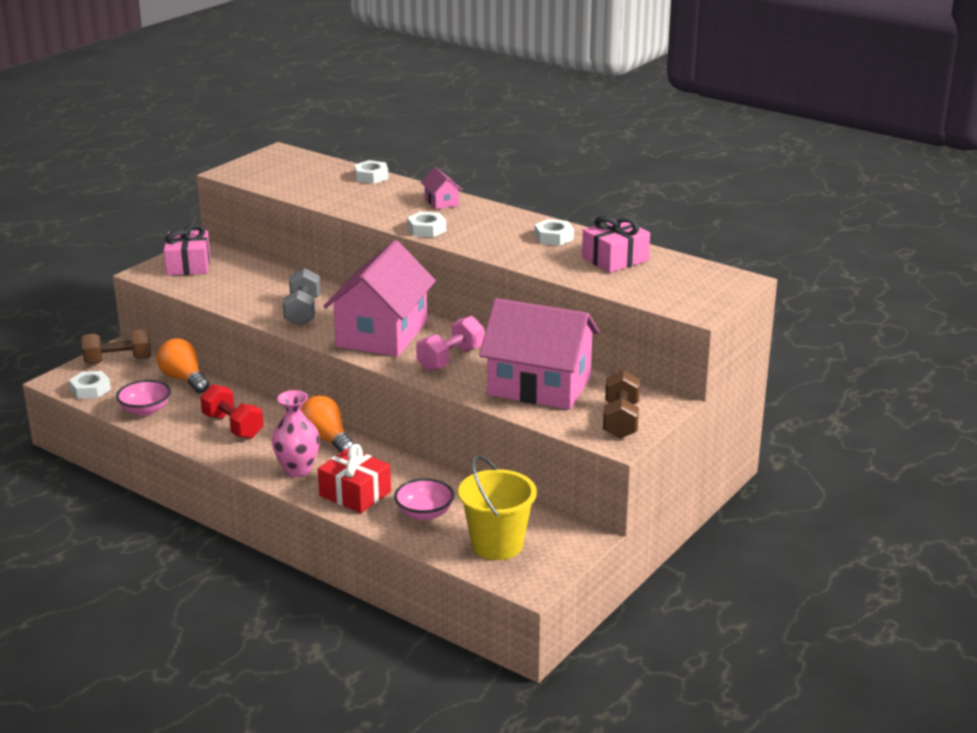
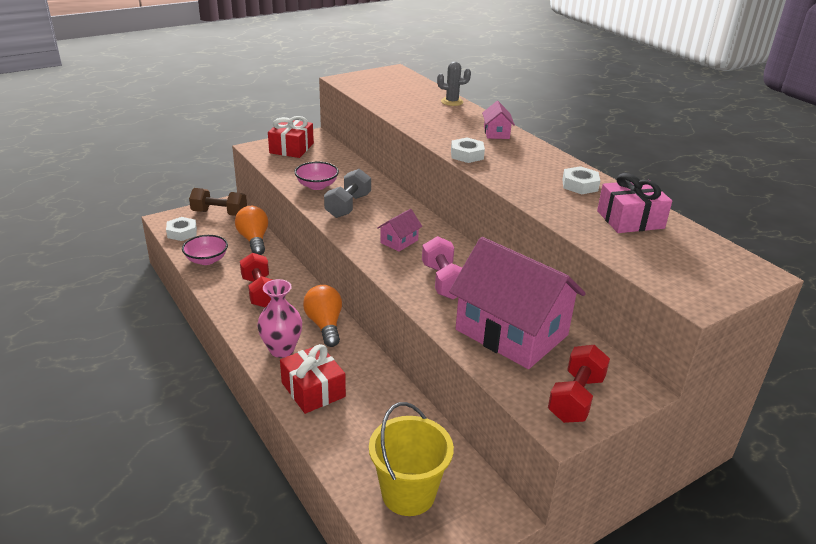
camera: 20 degrees right, 5 degrees up
pink gift [164,224,210,276] -> red gift [268,116,314,158]
pink house [324,240,436,357] -> pink house [377,209,422,252], size x0.40
white nut [354,160,389,184] -> grey cactus [437,61,471,106]
pink bowl [394,478,454,520] -> pink bowl moved to [294,162,339,190]
pink dumbbell [416,316,484,371] -> pink dumbbell turned 75 degrees counterclockwise [422,236,462,300]
brown dumbbell [603,370,640,439] -> red dumbbell [548,345,610,423]

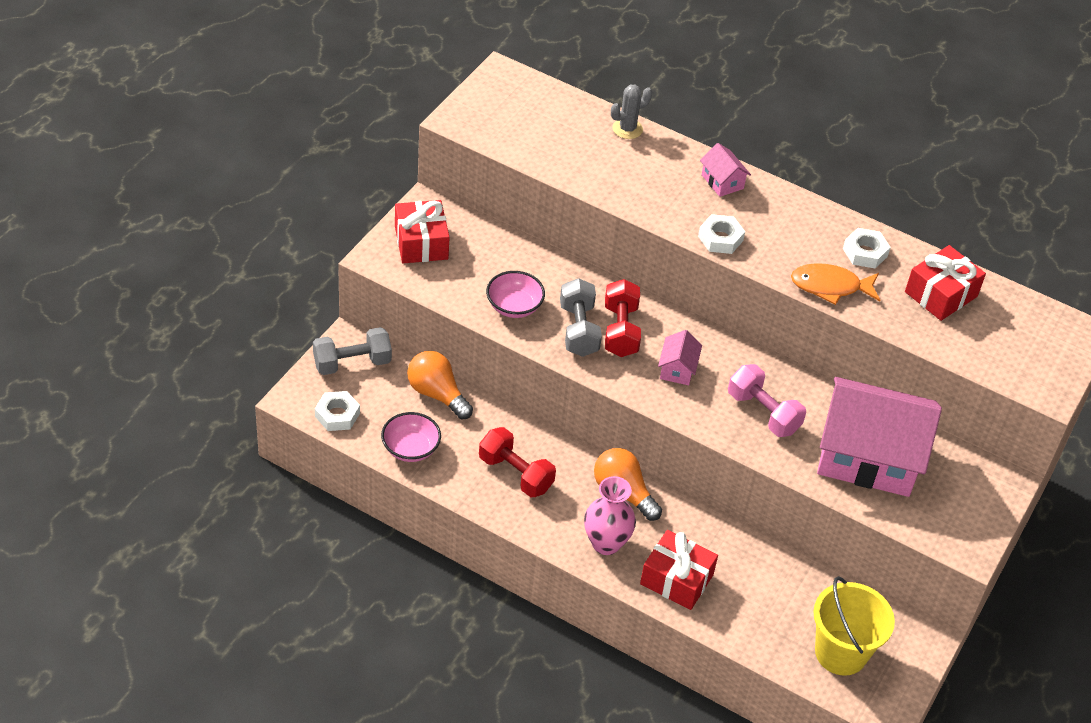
camera: 30 degrees left, 15 degrees up
brown dumbbell [189,188,247,216] -> grey dumbbell [313,327,392,375]
red dumbbell [548,345,610,423] -> red dumbbell moved to [605,279,641,357]
pink gift [597,173,672,233] -> red gift [905,245,986,321]
none -> orange fish [791,263,880,305]

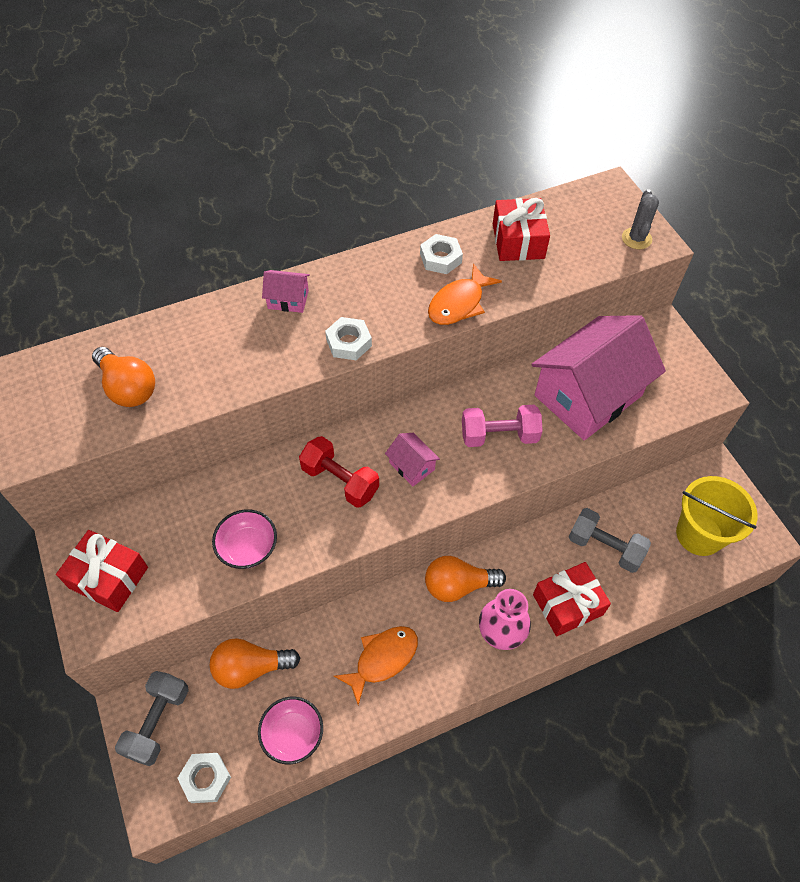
camera: 50 degrees left, 10 degrees up
red dumbbell [479,427,556,497] -> orange fish [334,626,418,705]
grey dumbbell [560,278,602,357] -> grey dumbbell moved to [569,508,651,573]
grey cactus [611,85,652,139] -> grey cactus moved to [622,189,659,249]
none -> orange light bulb [92,347,155,407]

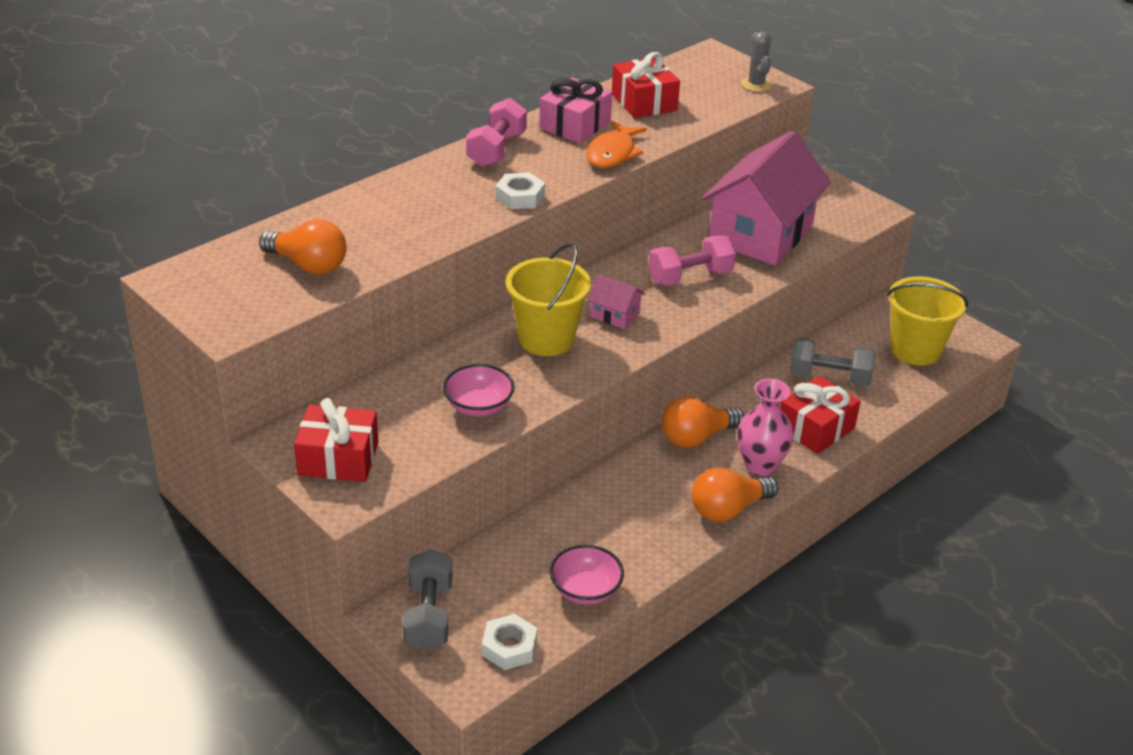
camera: 20 degrees left, 20 degrees down
orange light bulb [210,638,300,689] -> orange light bulb moved to [692,467,778,522]
pink house [262,270,310,313] -> none
red dumbbell [299,436,379,508] -> yellow bucket [506,243,591,356]
orange fish [334,626,418,705] -> none
white nut [420,234,463,274] -> pink gift [539,77,612,143]
none -> pink dumbbell [466,98,527,167]

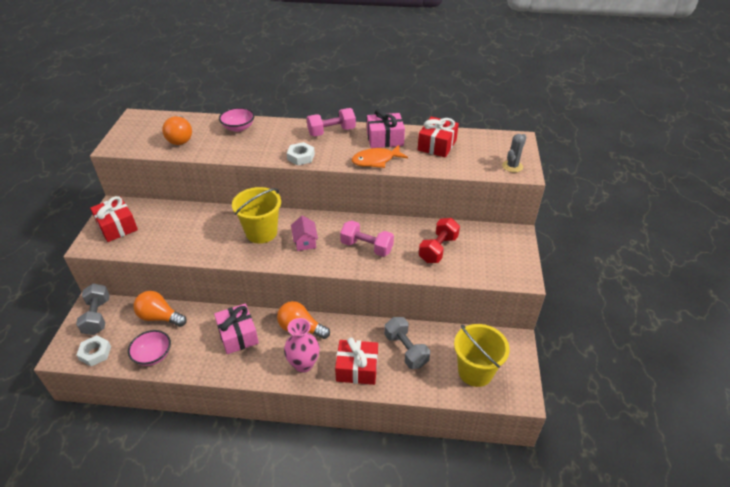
camera: 50 degrees right, 5 degrees up
grey dumbbell [402,549,452,651] -> grey dumbbell turned 60 degrees counterclockwise [76,283,110,335]
pink bowl [443,364,515,417] -> pink bowl moved to [219,107,255,132]
orange light bulb [692,467,778,522] -> orange light bulb moved to [133,291,187,327]
pink house [702,131,831,265] -> red dumbbell [419,218,460,263]
none -> pink gift [214,303,259,354]

